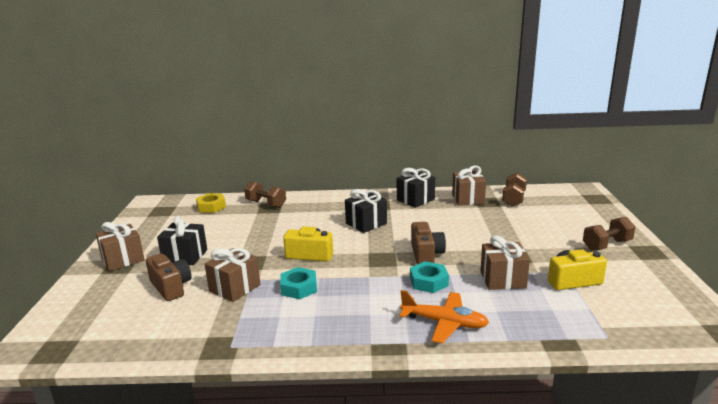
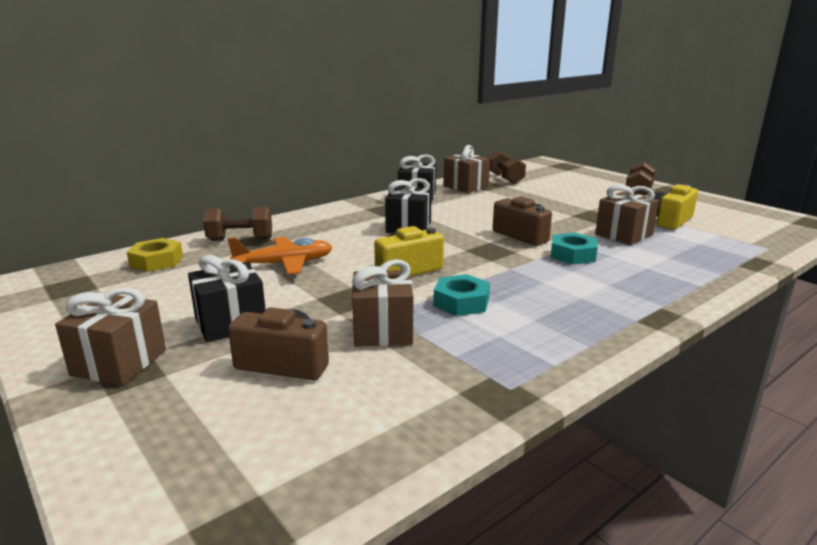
camera: 40 degrees left, 0 degrees up
orange plane [399,290,489,343] -> orange plane moved to [227,237,333,275]

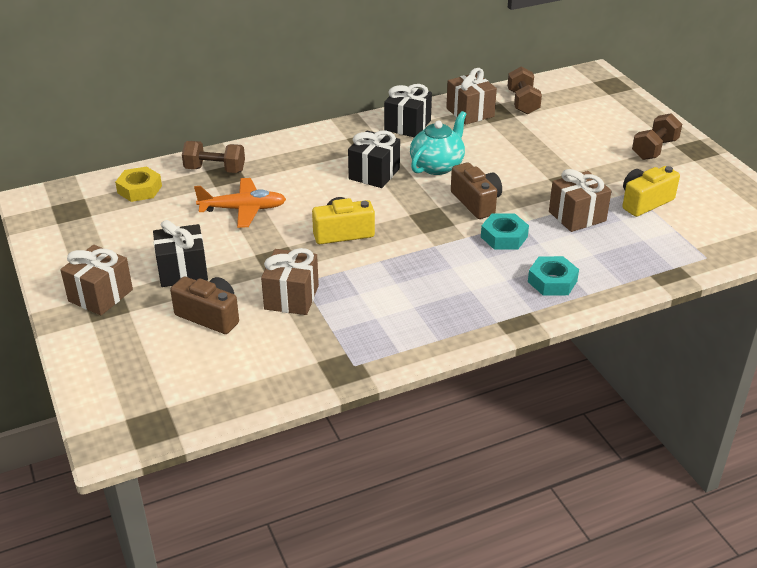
camera: 15 degrees right, 15 degrees up
turquoise nut [433,274,490,316] -> turquoise nut moved to [528,256,579,296]
none -> turquoise teapot [410,111,467,175]

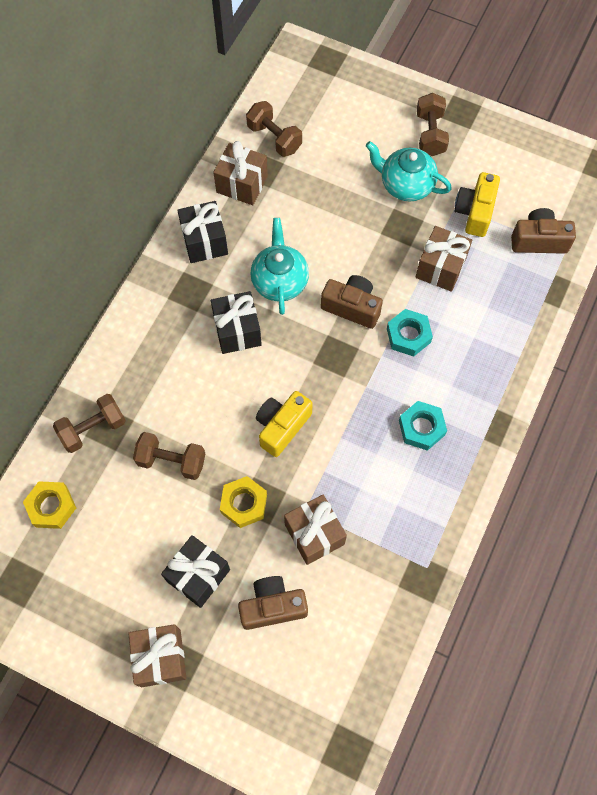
camera: 40 degrees left, 30 degrees up
orange plane [194,178,286,228] -> brown dumbbell [133,432,205,480]
turquoise nut [528,256,579,296] -> turquoise nut moved to [399,401,447,451]
none -> yellow nut [220,476,267,528]
none -> turquoise teapot [366,141,452,202]
none -> brown camera [511,208,576,254]

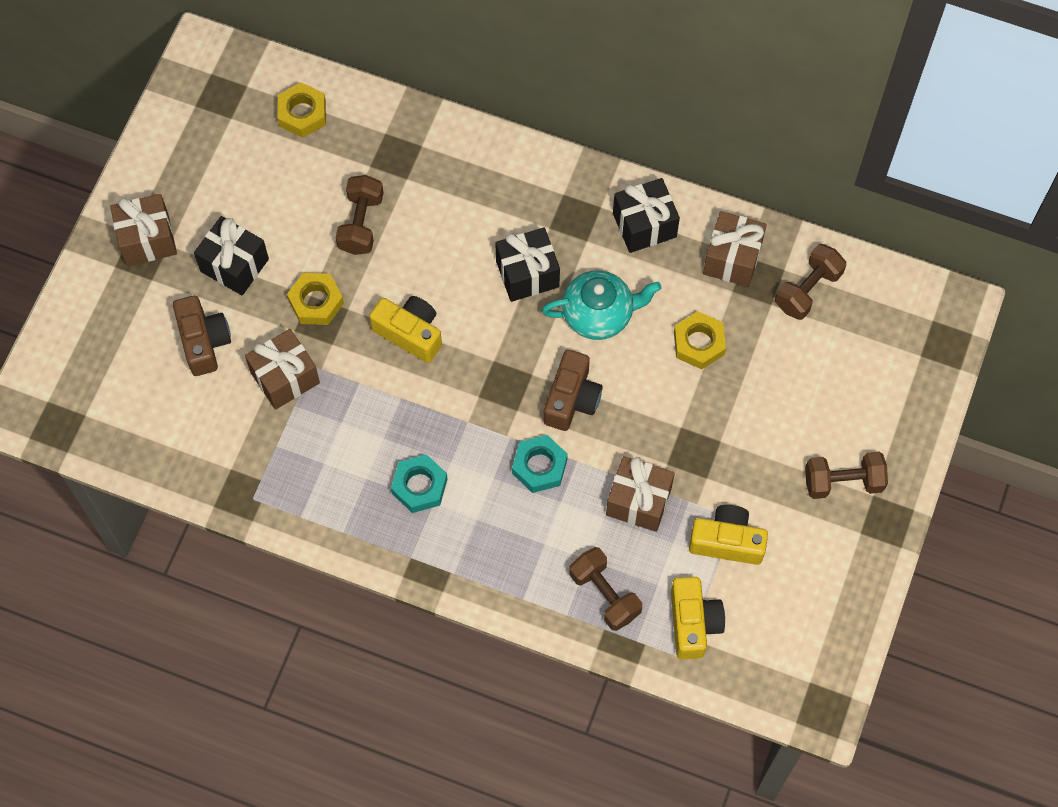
camera: 85 degrees right, 0 degrees up
brown dumbbell [53,394,126,453] -> brown dumbbell moved to [569,547,642,631]
turquoise teapot [366,141,452,202] -> none
brown camera [511,208,576,254] -> yellow camera [671,577,725,659]
none -> yellow nut [674,311,726,369]

